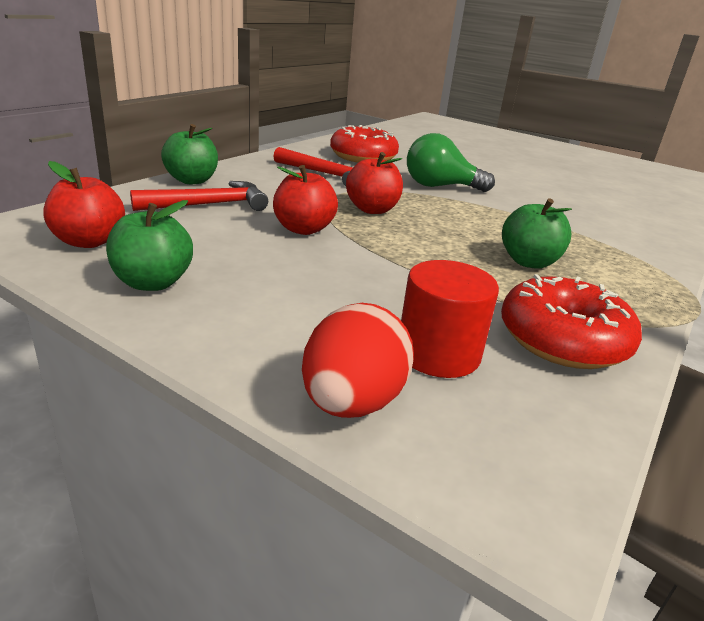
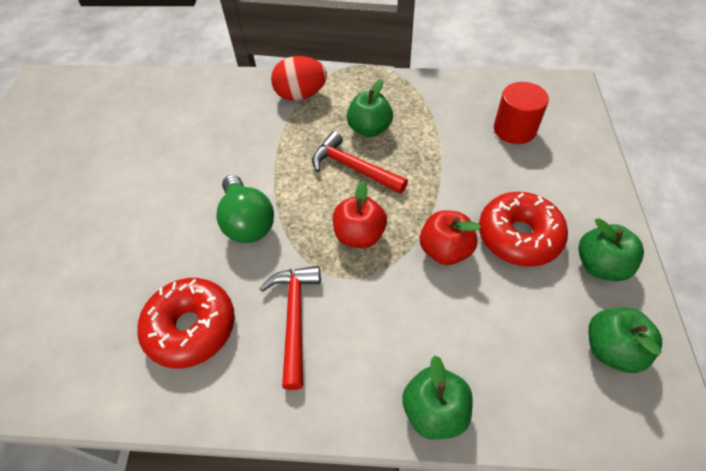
camera: 115 degrees left, 25 degrees up
red apple [43,161,125,248] -> green apple [588,307,662,373]
red hammer [130,181,268,211] -> red hammer moved to [312,131,408,194]
red egg [302,303,414,418] -> red egg moved to [271,56,327,101]
red donut [501,274,642,369] -> red donut moved to [479,192,568,267]

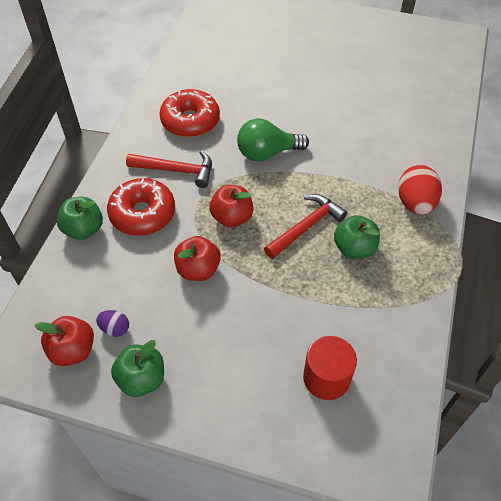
camera: 100 degrees right, 0 degrees up
red donut [479,192,568,267] -> red donut moved to [107,178,175,236]
green apple [588,307,662,373] -> red apple [35,316,94,366]
none -> purple egg [96,310,129,337]

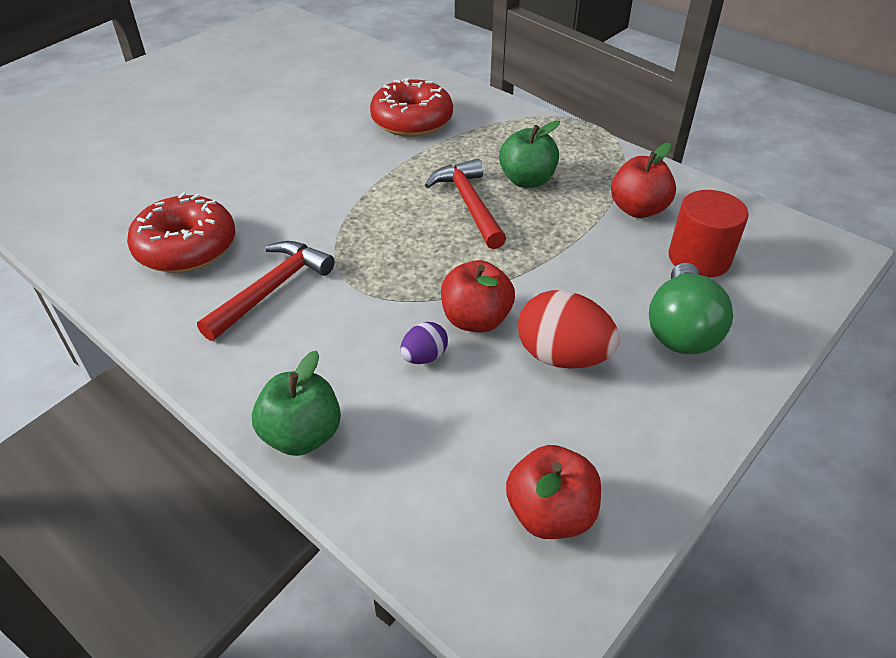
camera: 65 degrees left, 10 degrees down
purple egg [96,310,129,337] -> purple egg moved to [400,322,448,364]
red donut [107,178,175,236] -> red donut moved to [370,78,453,137]
green apple [111,340,164,397] -> none
red apple [209,185,253,228] -> red apple moved to [611,143,676,218]
green light bulb [237,119,309,161] -> green light bulb moved to [649,263,733,354]
red egg [398,165,442,215] -> red egg moved to [518,290,619,369]

